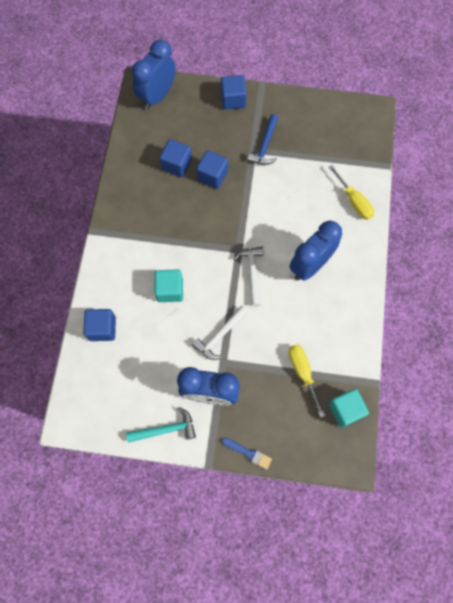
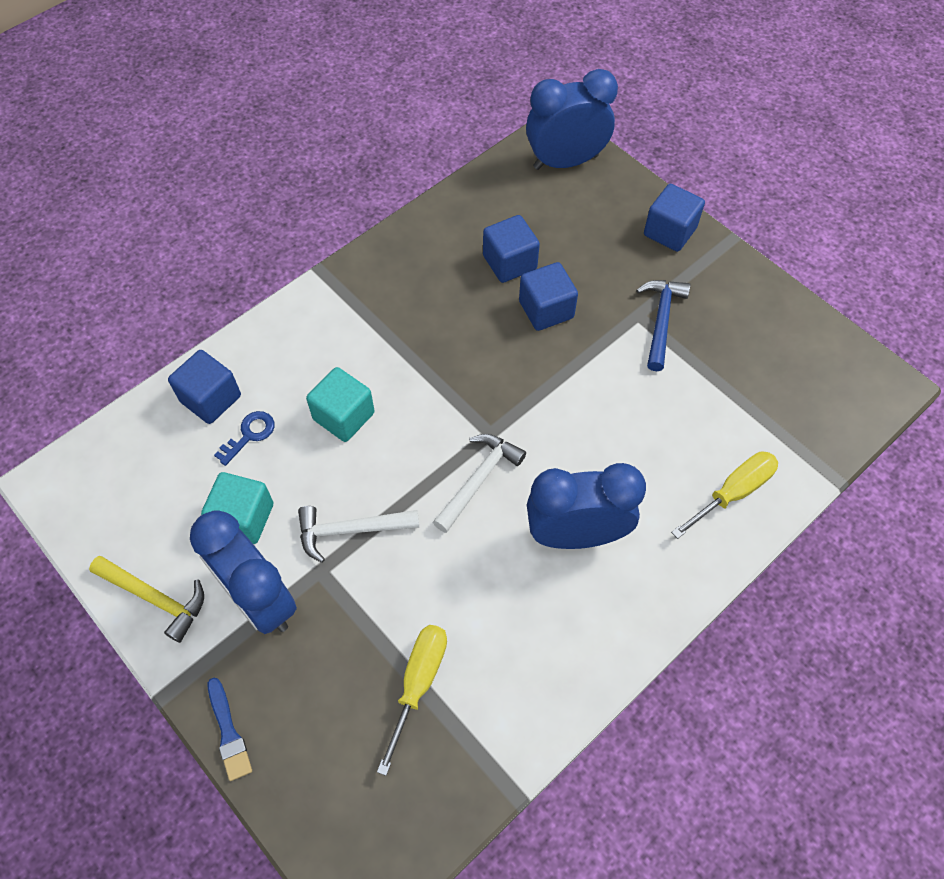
camera: 40 degrees right, 10 degrees down
turquoise hammer [126,407,196,443] -> yellow hammer [89,556,204,643]
blue hammer [247,114,278,165] -> blue hammer turned 135 degrees clockwise [636,280,691,371]
turquoise cube [328,389,369,427] -> turquoise cube moved to [201,472,274,544]
yellow screwdriver [329,165,375,220] -> yellow screwdriver turned 135 degrees counterclockwise [671,451,778,539]
none -> blue key [214,411,275,466]

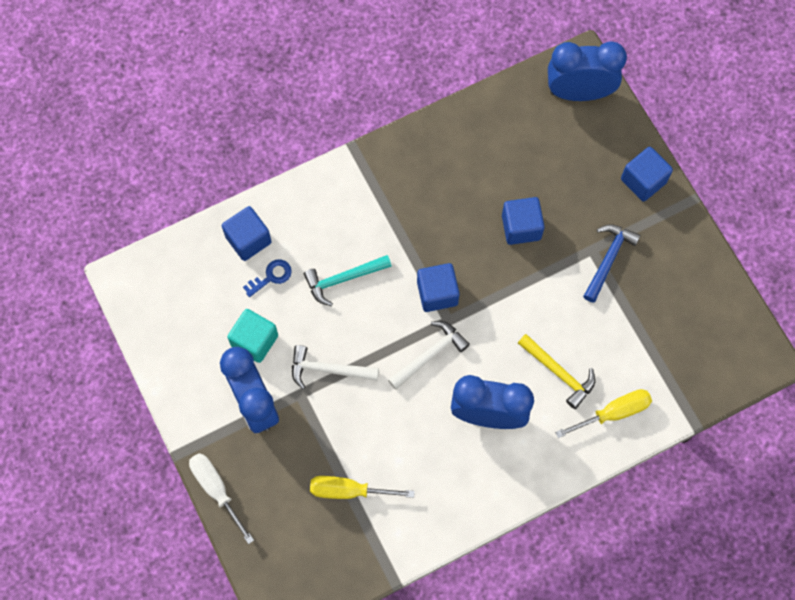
camera: 15 degrees right, 10 degrees up
yellow hammer [89,556,204,643] -> yellow hammer moved to [518,334,595,409]
blue brush [208,678,252,781] -> white screwdriver [189,453,254,544]
turquoise cube [306,367,375,442] -> turquoise hammer [304,255,392,306]
yellow screwdriver [377,625,447,776] -> yellow screwdriver turned 120 degrees counterclockwise [310,476,415,499]
blue cube [483,215,540,283] -> blue cube moved to [417,263,460,312]

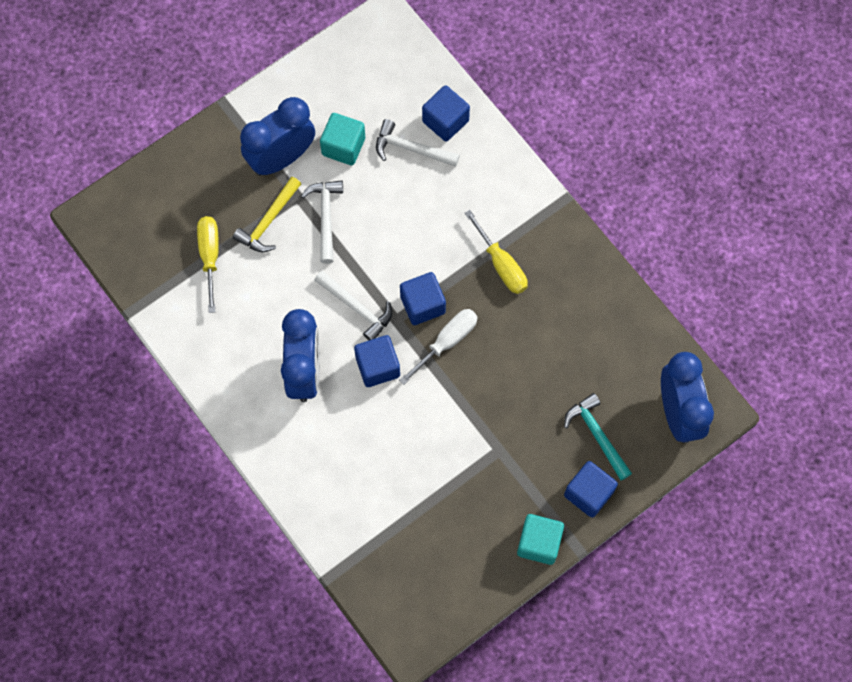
camera: 80 degrees right, 0 degrees up
white screwdriver [189,453,254,544] -> white screwdriver moved to [399,309,478,385]
blue key [243,259,292,297] -> white hammer [376,119,460,167]
turquoise hammer [304,255,392,306] -> turquoise hammer moved to [564,393,632,481]
blue cube [502,197,545,245] -> blue cube moved to [354,335,400,387]
yellow hammer [518,334,595,409] -> yellow hammer moved to [233,176,301,252]
yellow screwdriver [555,389,652,438] -> yellow screwdriver moved to [465,210,528,294]
blue hammer [583,224,641,303] -> none
none -> turquoise cube [517,514,564,565]

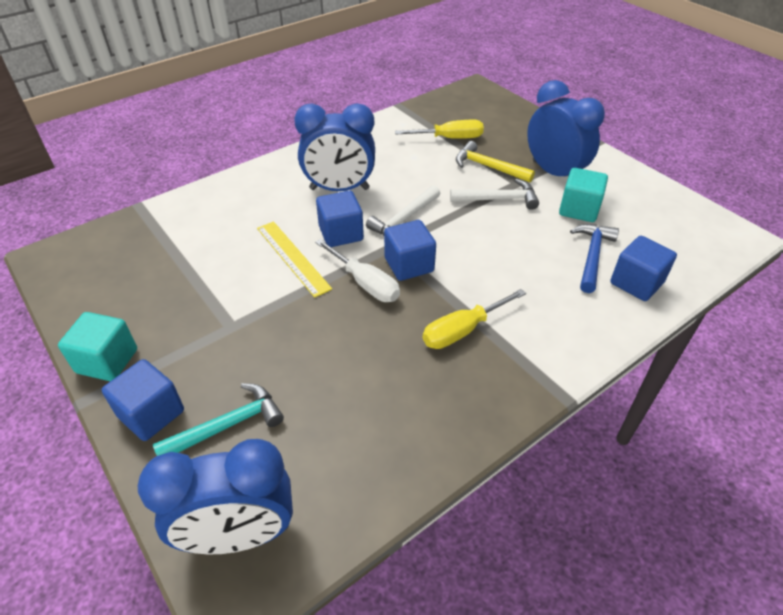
camera: 90 degrees right, 25 degrees down
white hammer [376,119,460,167] -> blue hammer [570,224,619,293]
none -> yellow ruler [257,221,332,298]

